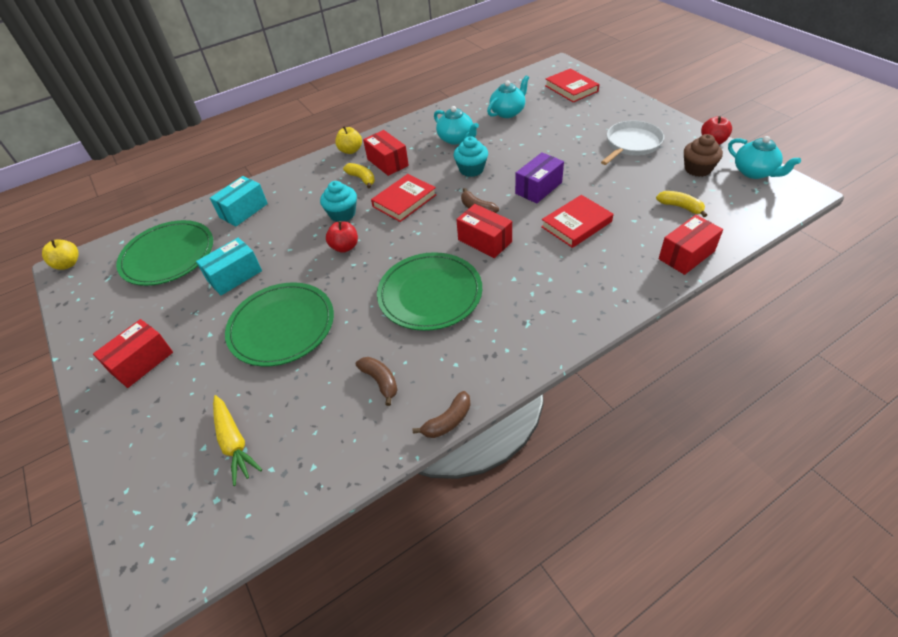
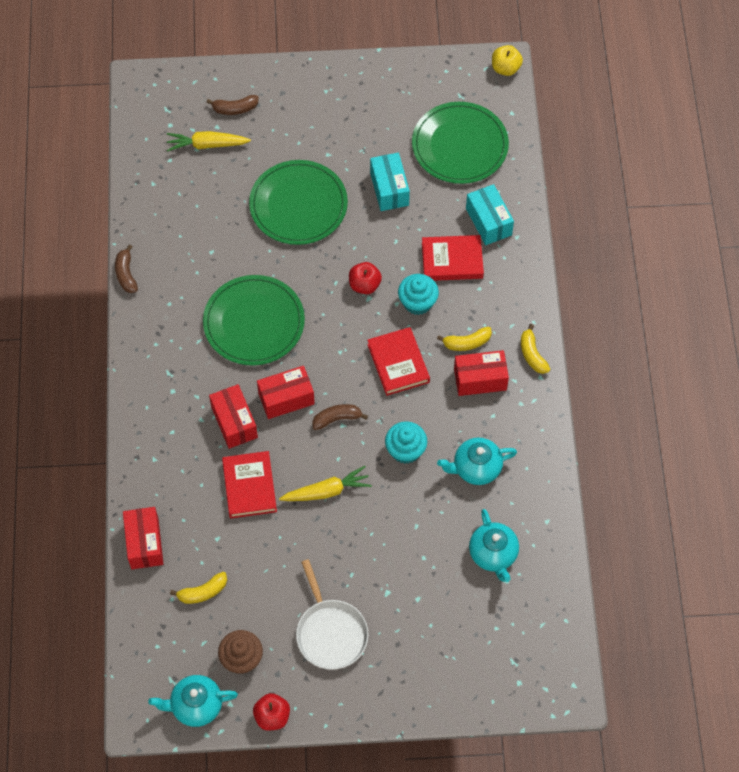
camera: 115 degrees right, 15 degrees up
red box [93,319,173,388] -> red box moved to [209,384,258,449]
yellow apple [335,126,362,154] -> yellow banana [521,324,550,374]
brown banana [356,357,398,406] -> brown banana moved to [207,95,258,115]
purple box [515,152,564,204] -> yellow carrot [279,466,372,501]
red book [545,69,599,103] -> red book moved to [422,235,484,281]

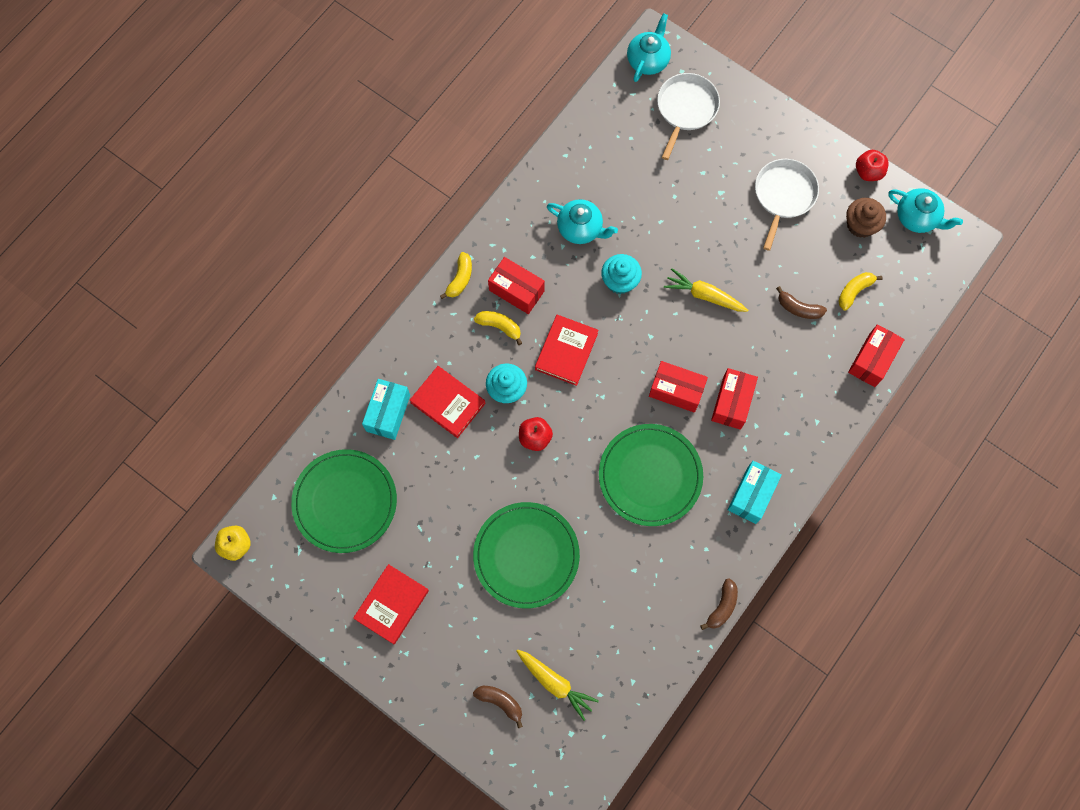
camera: 140 degrees left, 10 degrees up
yellow banana [170,572,227,604] -> yellow banana turned 60 degrees counterclockwise [838,272,883,311]
red book [222,451,277,518] -> red book moved to [353,564,429,644]
brown banana [312,404,368,430] -> brown banana moved to [776,286,827,319]
turquoise box [370,153,410,211] -> turquoise box moved to [728,461,782,524]
turquoise teapot [469,509,519,582] -> turquoise teapot moved to [627,13,671,82]
none -> white pan [657,73,720,160]

